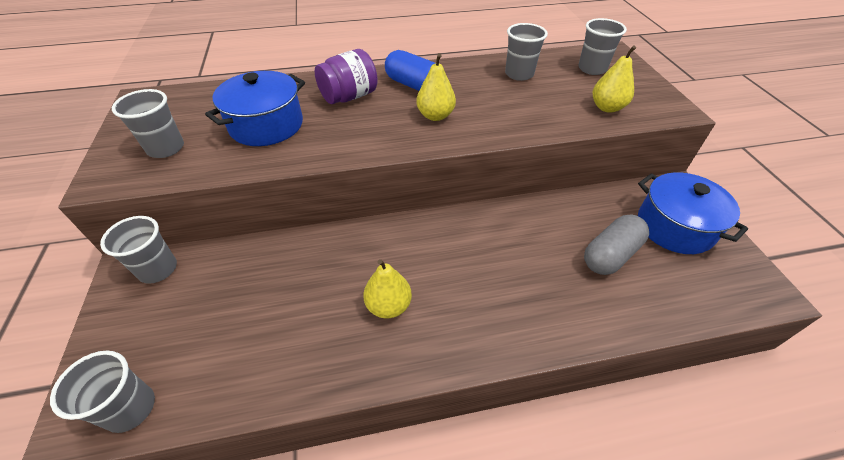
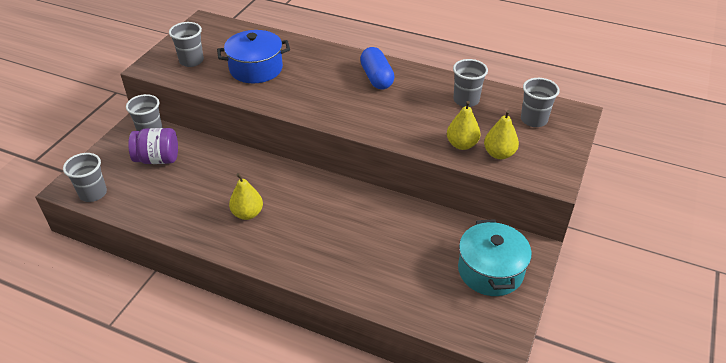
camera: 35 degrees right, 5 degrees down
purple jar [314,49,378,104] -> purple jar moved to [128,128,178,164]
yellow pear [416,53,456,121] -> yellow pear moved to [447,101,480,150]
grey capsule [584,215,649,275] -> none
blue pot [638,172,748,254] -> turquoise pot [458,219,532,296]

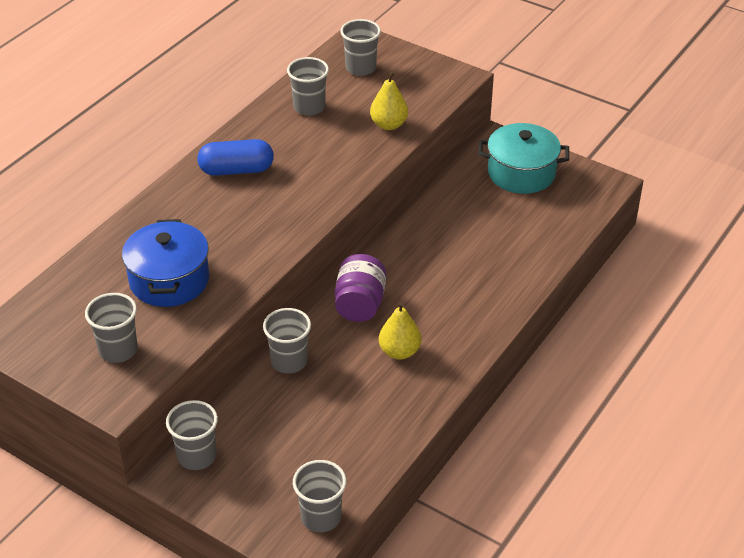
camera: 80 degrees left, 0 degrees up
purple jar [128,128,178,164] -> purple jar moved to [335,254,387,322]
yellow pear [484,110,519,159] -> none
none -> grey cup [263,308,311,374]

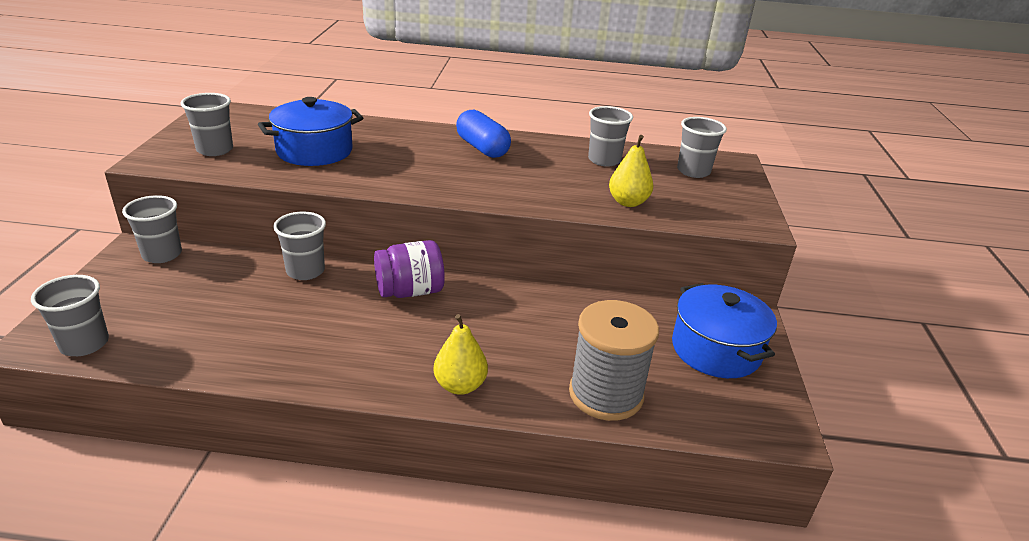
camera: 60 degrees right, 10 degrees down
yellow pear [379,302,421,360] -> yellow pear moved to [433,314,488,395]
turquoise pot [478,123,569,194] -> blue pot [672,283,777,378]
none -> grey spool [569,300,659,421]

